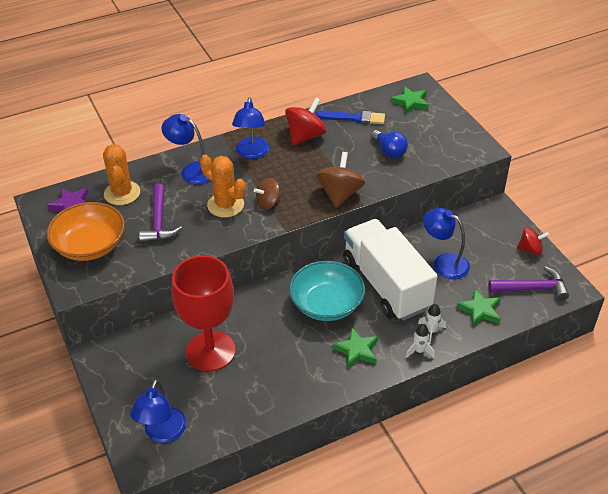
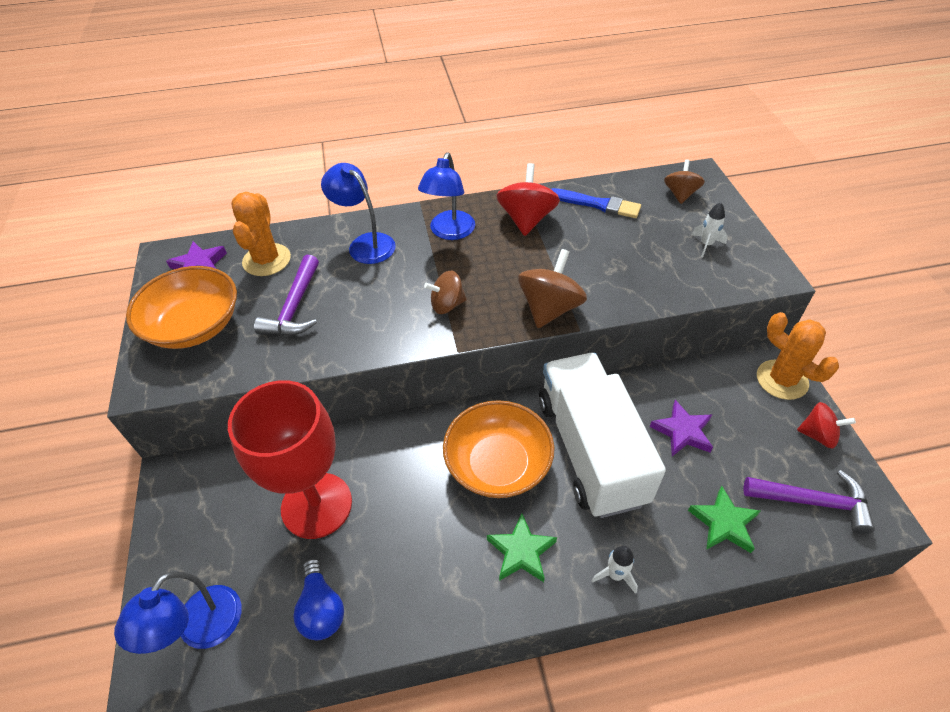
camera: 15 degrees right, 5 degrees up
orange cactus [200,155,246,218] -> orange cactus moved to [757,312,839,400]
red spinning top [285,98,327,145] -> red spinning top turned 45 degrees counterclockwise [496,163,560,236]
turquoise bowl [289,261,365,321] -> orange bowl [443,400,555,498]
blue light bulb [371,130,408,158] -> blue light bulb moved to [293,559,344,640]
green star [391,86,429,114] -> brown spinning top [664,160,705,204]
white rocket [418,304,446,344] -> white rocket moved to [691,202,728,257]
blue lamp [423,208,470,279] -> purple star [650,400,713,456]

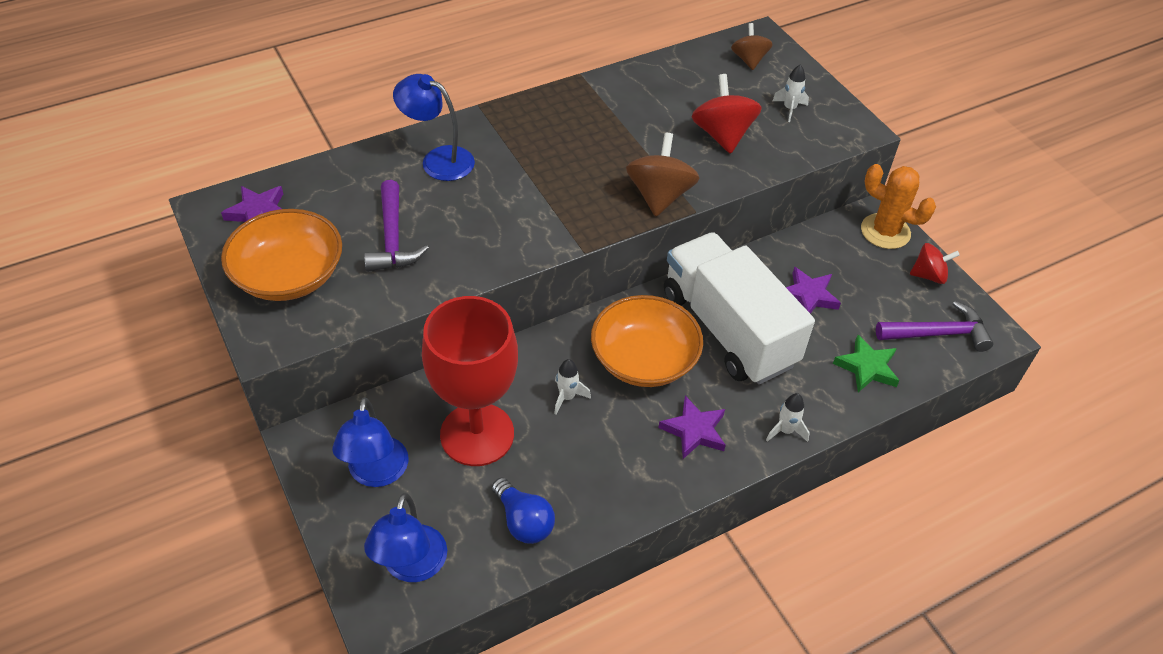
camera: 20 degrees left, 0 degrees up
orange cactus [231,192,291,276] -> none
blue lamp [418,152,475,240] -> blue lamp moved to [332,397,409,487]
brown spinning top [424,271,467,314] -> none
green star [487,513,557,582] -> purple star [659,396,726,459]
red spinning top [496,163,560,236] -> red spinning top moved to [691,74,762,154]
blue brush [551,188,641,218] -> none
none -> white rocket [554,359,591,414]

